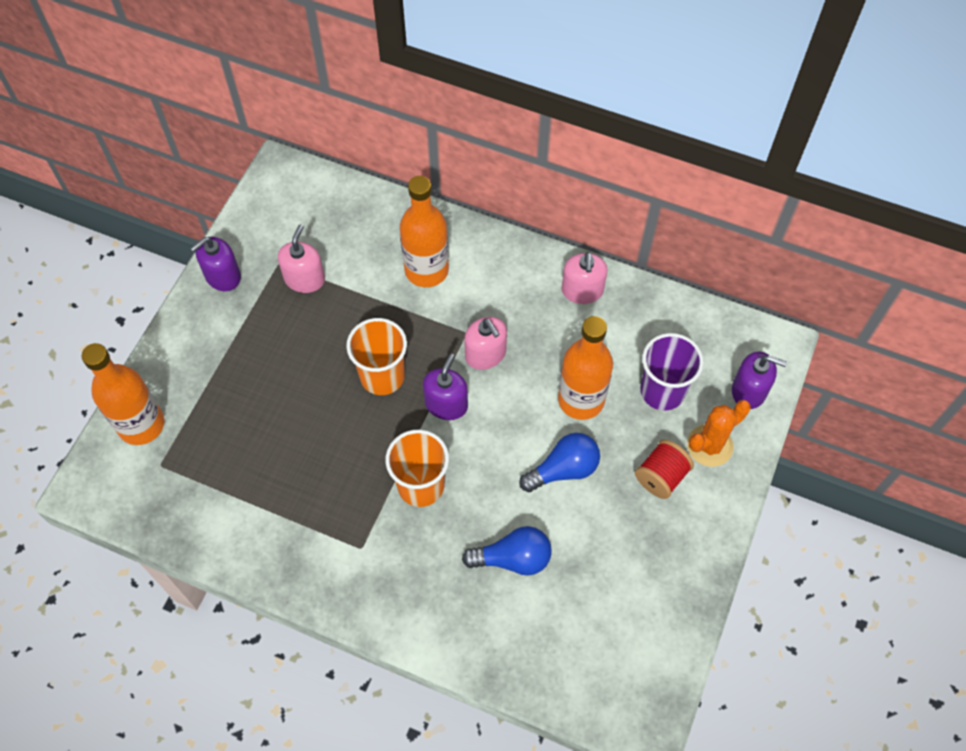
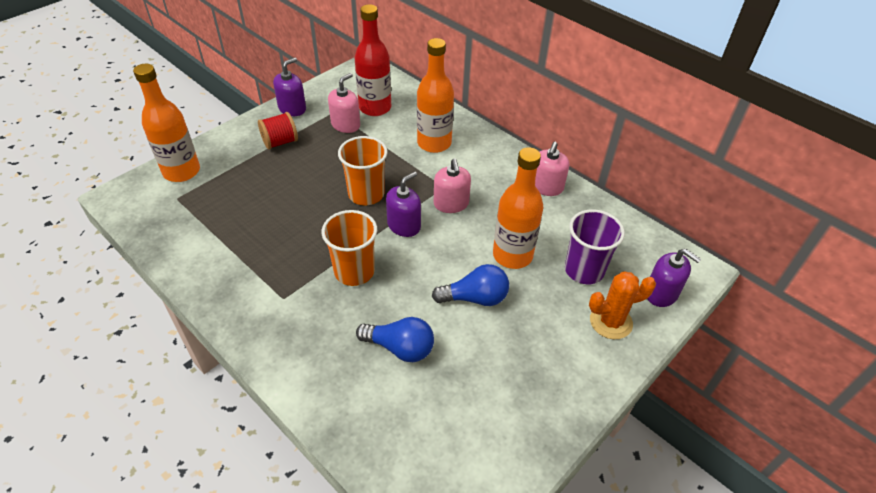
camera: 20 degrees right, 15 degrees down
purple soap dispenser [190,237,241,291] -> purple soap dispenser turned 150 degrees clockwise [273,58,306,116]
red spool [635,440,694,499] -> red spool moved to [258,112,298,149]
none -> red bottle [355,4,391,116]

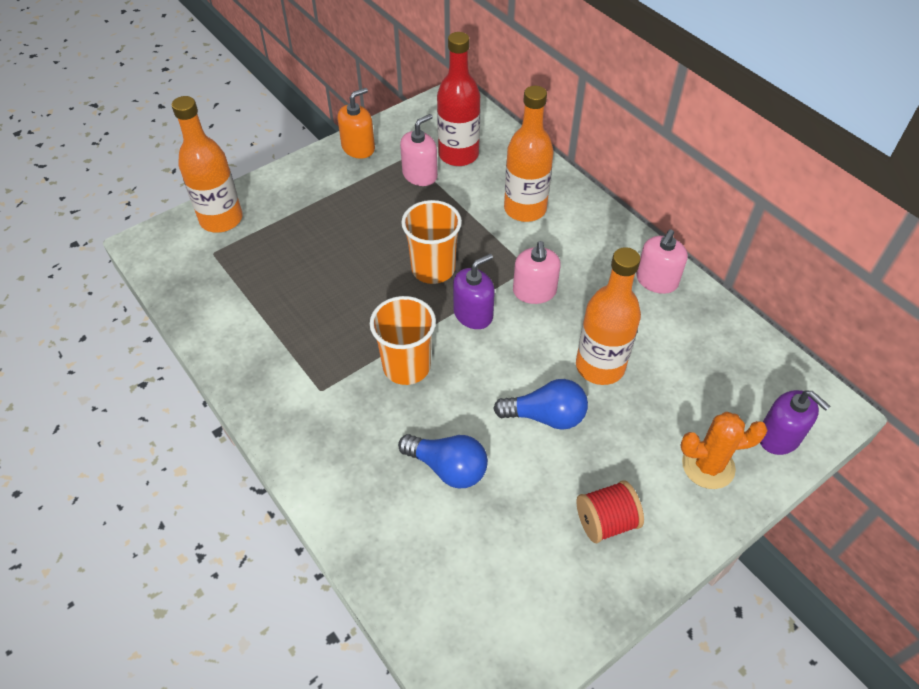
camera: 10 degrees right, 5 degrees up
red spool [258,112,298,149] -> red spool moved to [577,480,644,543]
purple soap dispenser [273,58,306,116] -> orange soap dispenser [338,88,375,159]
purple cup [565,209,625,284] -> none

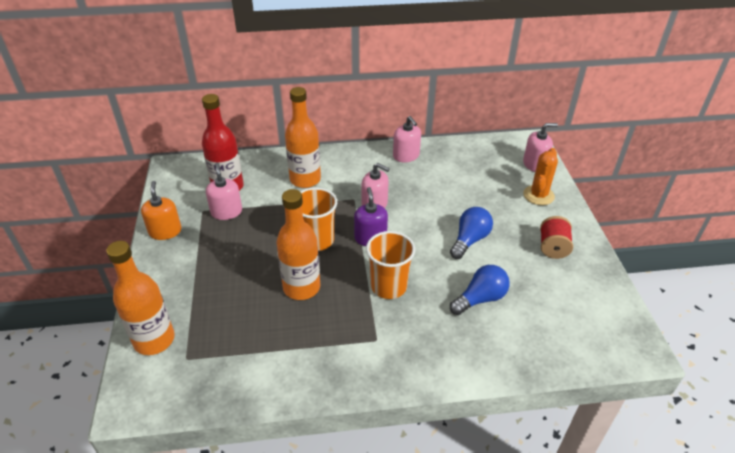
camera: 60 degrees left, 10 degrees down
orange bottle [576,247,641,385] -> orange bottle moved to [276,189,320,300]
purple soap dispenser [760,390,830,455] -> pink soap dispenser [523,123,558,172]

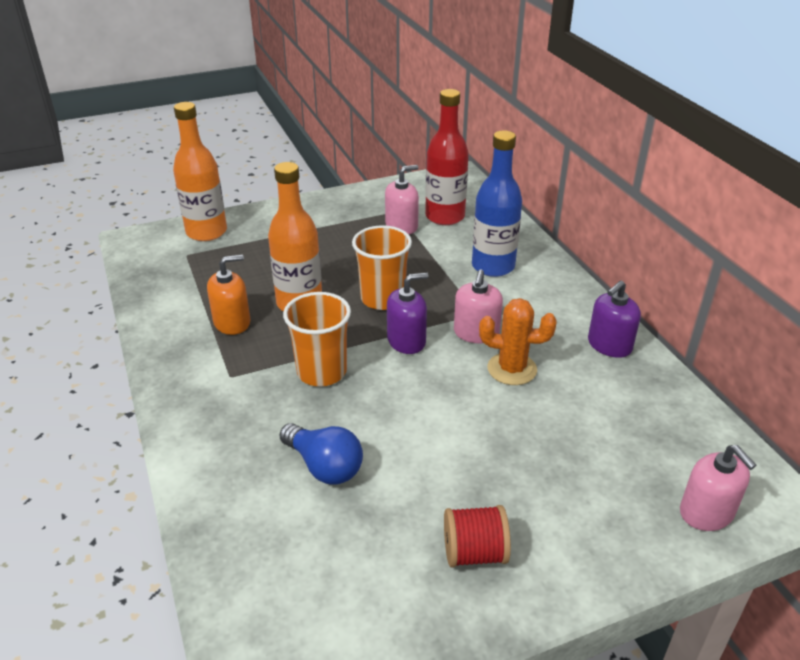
camera: 75 degrees right, 5 degrees down
orange soap dispenser [141,181,182,240] -> orange soap dispenser moved to [207,254,251,335]
orange bottle [285,87,321,188] -> blue bottle [472,130,522,277]
pink soap dispenser [393,116,421,162] -> purple soap dispenser [588,280,641,358]
blue light bulb [450,207,493,259] -> none
orange cactus [523,148,558,205] -> orange cactus moved to [479,298,557,385]

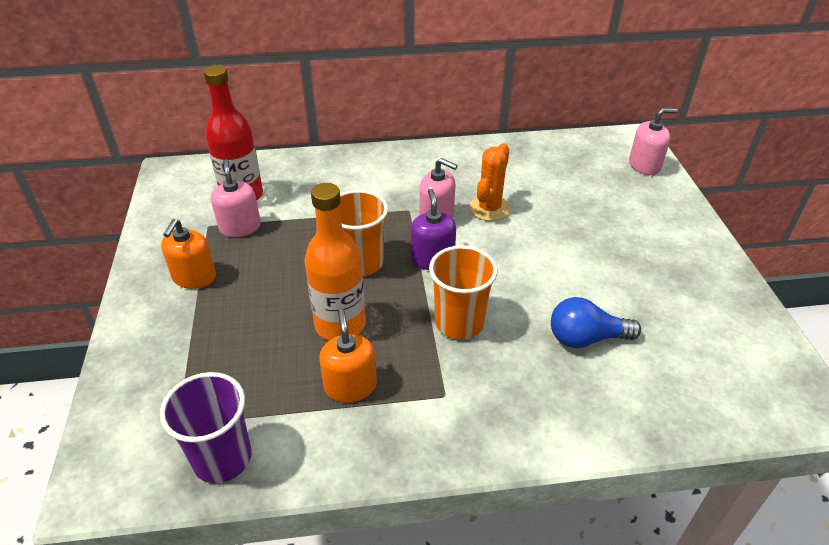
camera: 75 degrees left, 5 degrees up
orange bottle [173,102,227,241] -> none
blue light bulb [279,423,363,485] -> blue light bulb turned 150 degrees counterclockwise [551,297,641,348]
red spool [444,505,511,568] -> none
blue bottle [472,130,522,277] -> none
purple soap dispenser [588,280,641,358] -> none
none -> purple cup [160,372,252,483]
none -> orange soap dispenser [161,219,216,289]

